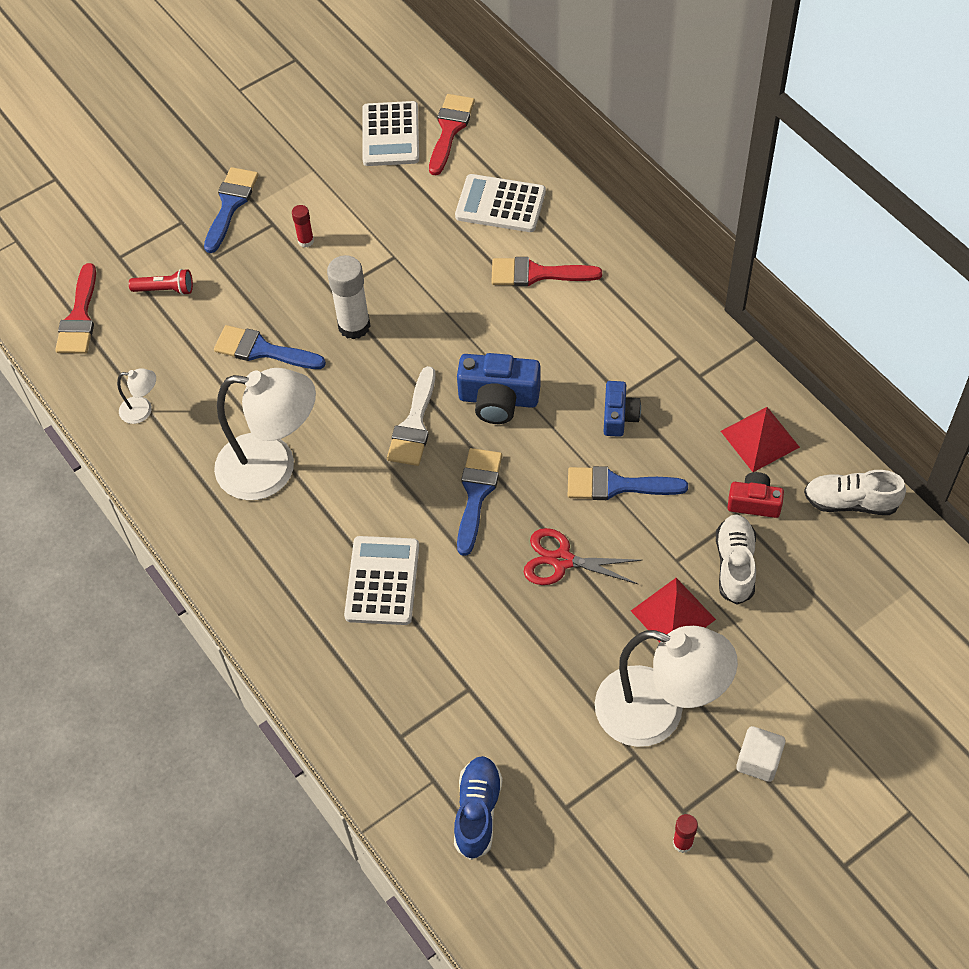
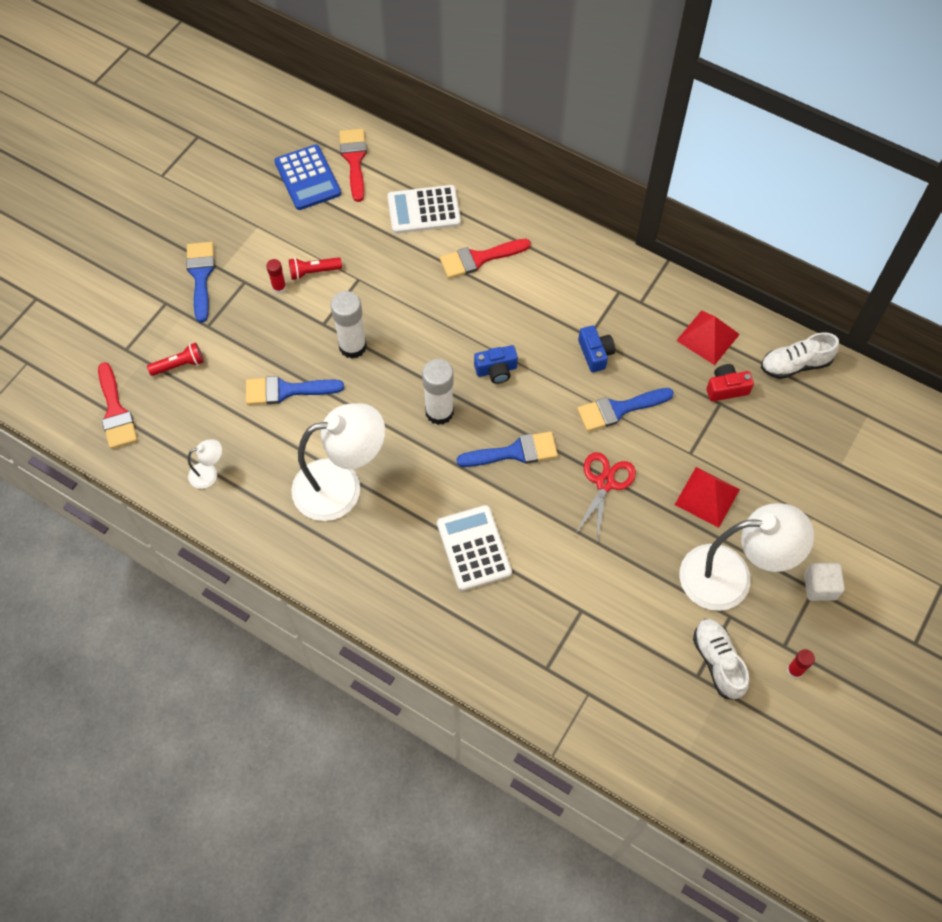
camera: 25 degrees left, 5 degrees up
white calculator [362,101,419,166] -> blue calculator [274,144,341,210]
white brush [387,366,436,466] -> white glue stick [422,359,454,425]
blue shoe [454,756,503,860] -> none
blue camera [457,353,541,424] -> blue camera [474,345,518,384], size x0.62
blue brush [457,448,502,556] -> blue brush turned 90 degrees clockwise [457,431,558,467]
red scissors [524,528,642,585] -> red scissors turned 120 degrees clockwise [575,452,636,543]
white shoe [716,514,756,605] -> white shoe moved to [693,619,749,700]
none -> red flashlight [289,257,342,280]

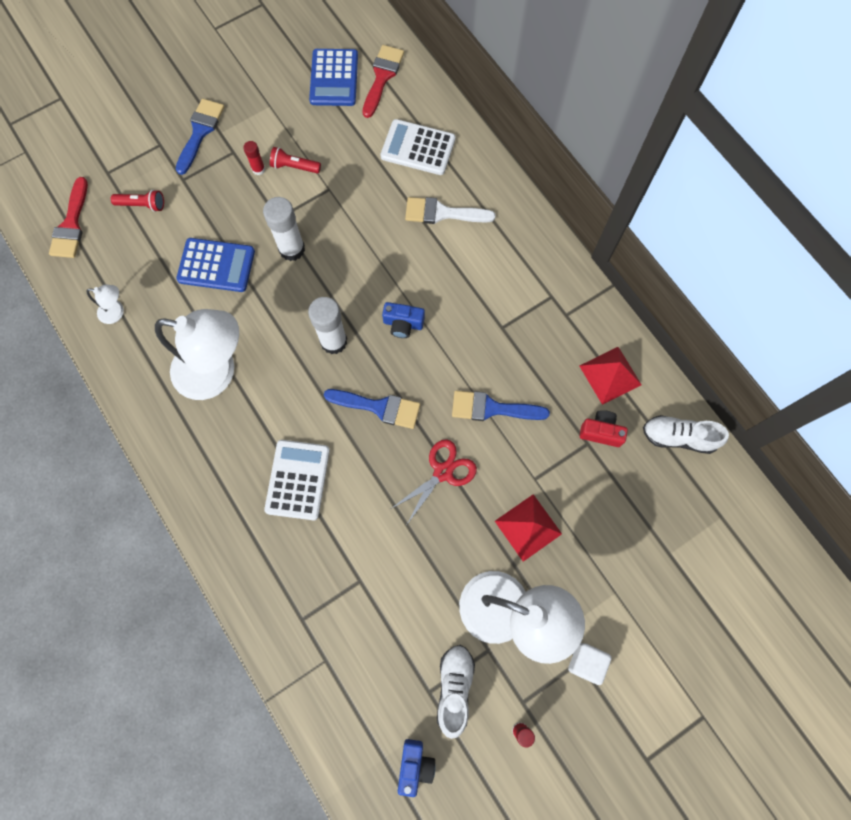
camera: 25 degrees right, 10 degrees up
blue brush [246,376,344,405] -> blue calculator [176,238,255,292]
red brush [440,239,531,278] -> white brush [405,197,496,224]
blue camera [578,325,615,372] -> blue camera moved to [398,739,436,797]

